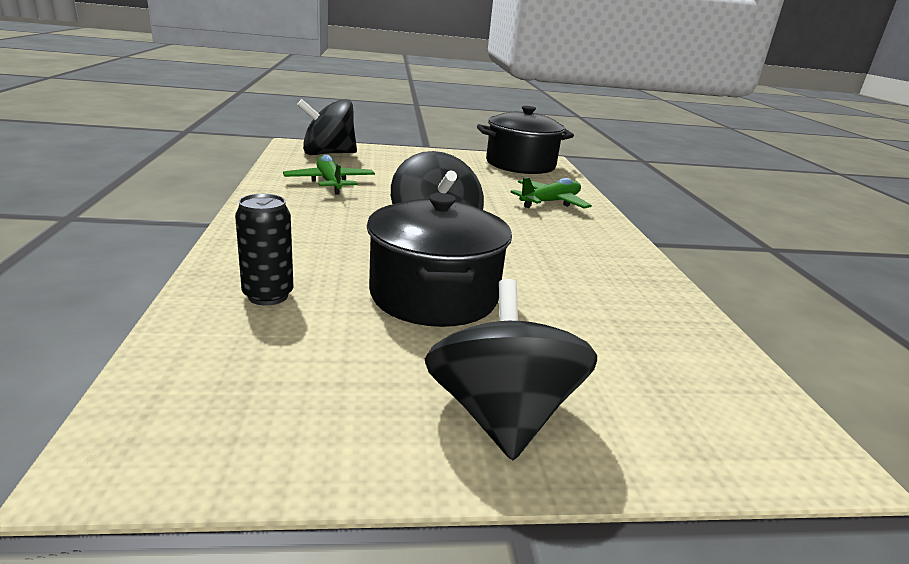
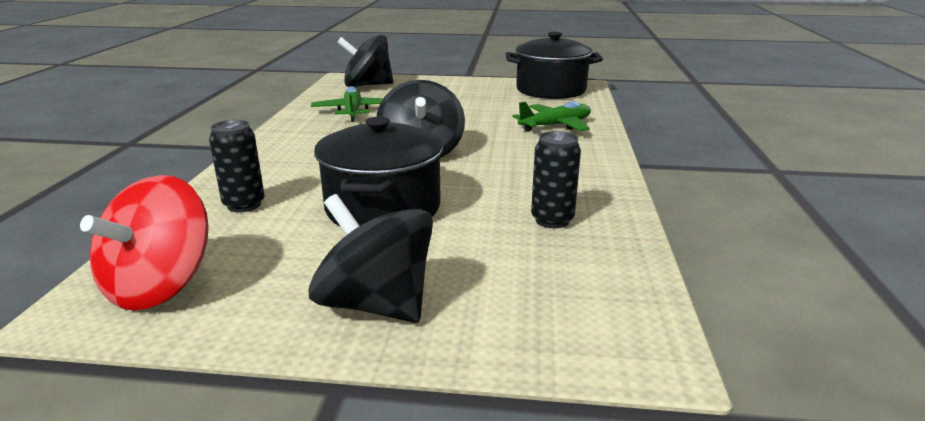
camera: 15 degrees right, 0 degrees up
black spinning top [425,279,597,460] -> black spinning top turned 60 degrees counterclockwise [308,194,433,323]
none -> red spinning top [80,175,209,311]
none -> black can [531,131,581,228]

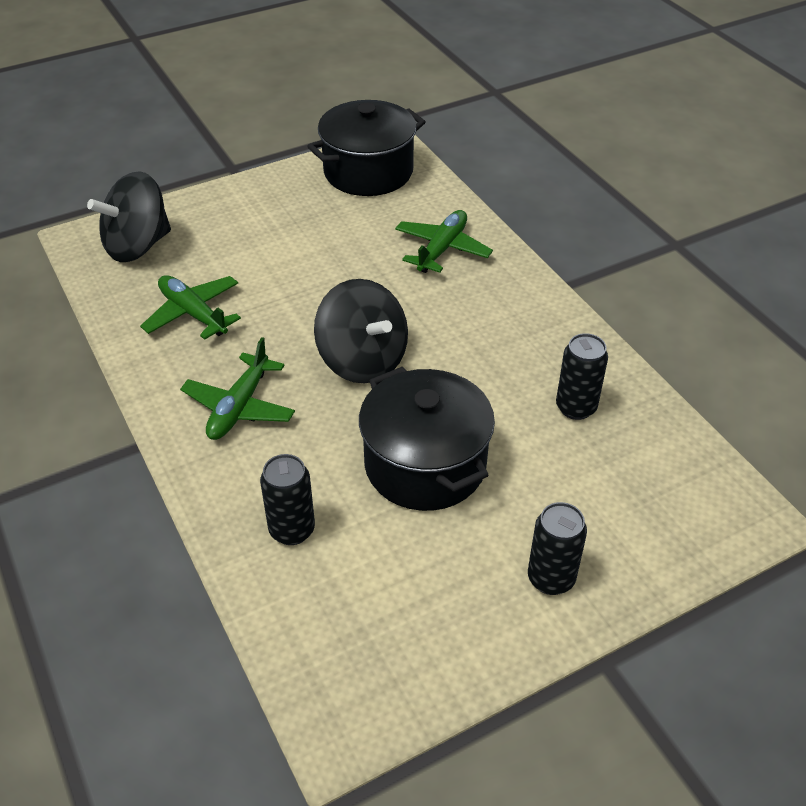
camera: 35 degrees left, 20 degrees up
red spinning top [80,175,209,311] -> none
black spinning top [308,194,433,323] -> black can [528,502,587,595]
none -> green plane [180,337,295,440]

